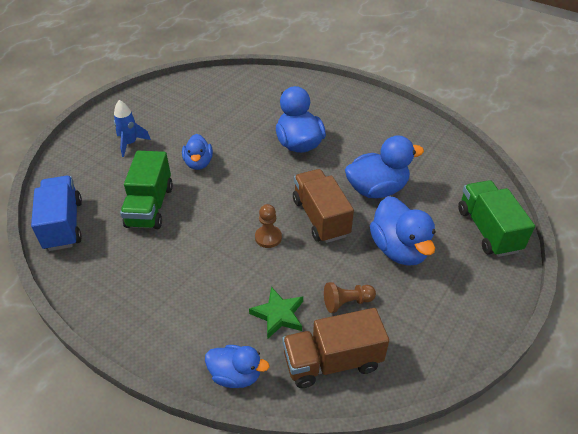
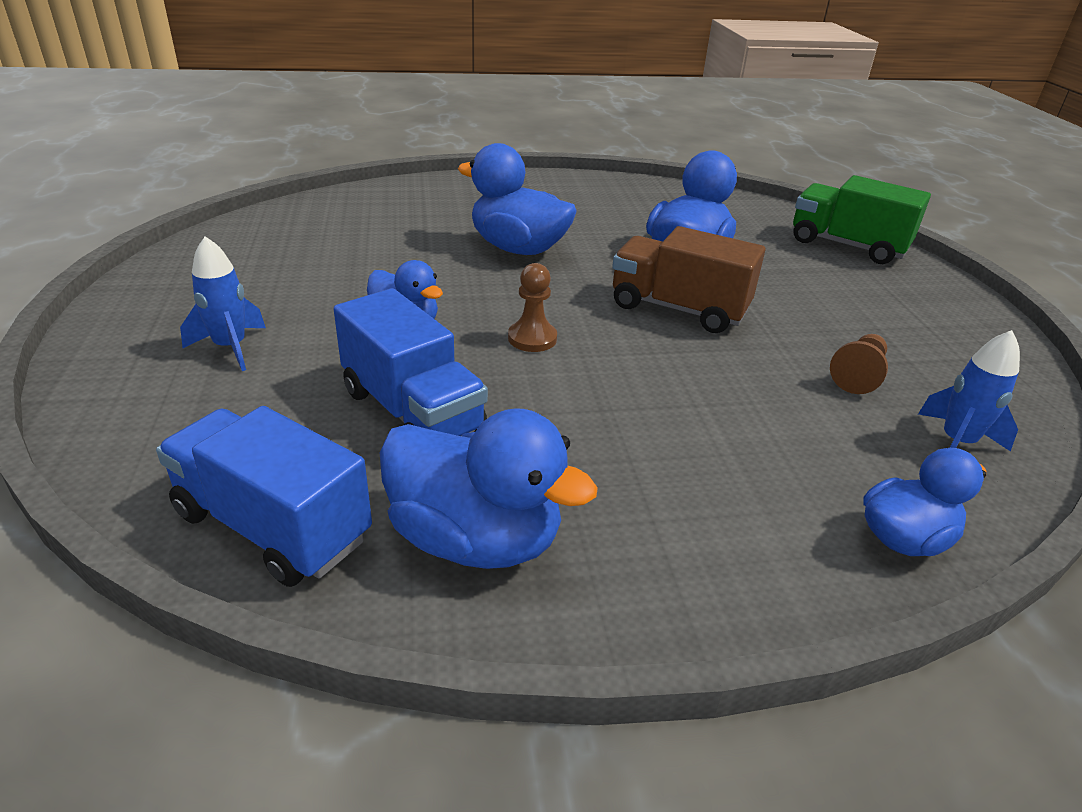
camera: 45 degrees left, 10 degrees down
green truck [120,151,173,229] -> blue truck [334,288,488,436]
green star [249,287,303,339] -> none
brown pawn [255,204,282,248] -> brown pawn moved to [508,263,557,352]
brown truck [282,308,389,388] -> blue rocket [918,330,1020,451]
blue duck [370,196,436,266] -> blue duck moved to [380,408,598,569]

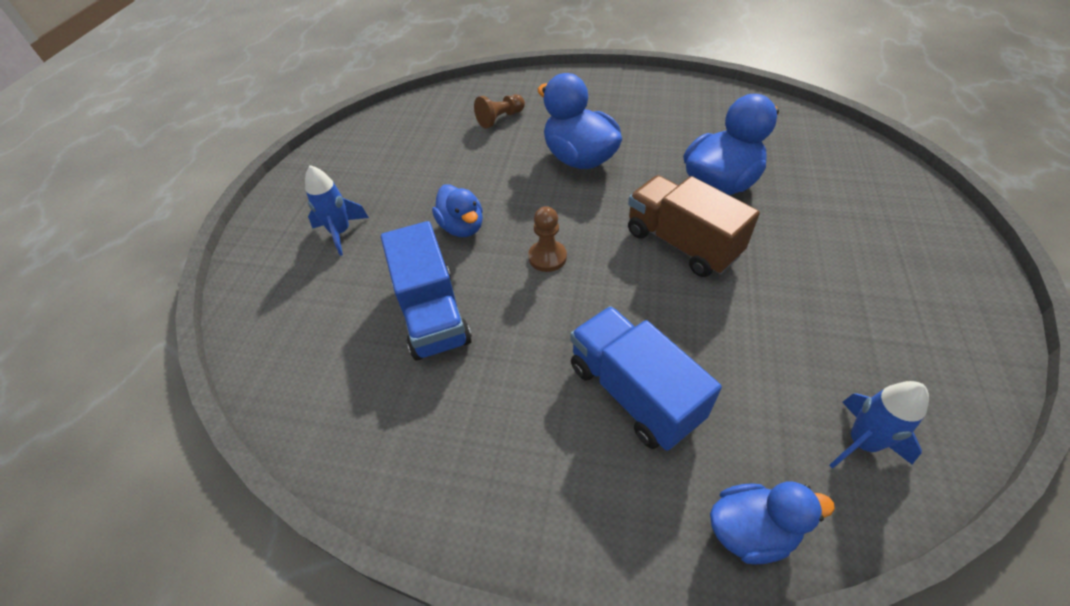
camera: 25 degrees right, 15 degrees up
blue truck [156,406,372,587] -> blue truck moved to [570,306,722,451]
blue duck [380,408,598,569] -> none
green truck [793,175,931,264] -> none
brown pawn [830,334,888,394] -> brown pawn moved to [474,94,525,128]

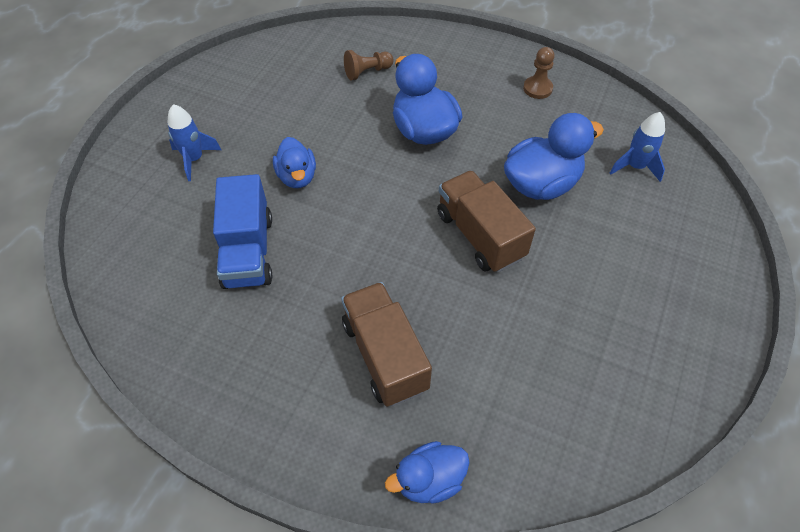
camera: 10 degrees right, 5 degrees up
brown pawn [528,206,567,272] -> brown pawn moved to [523,47,555,99]
blue truck [570,306,722,451] -> brown truck [341,282,432,407]
blue duck [710,482,835,565] -> blue duck turned 150 degrees clockwise [385,441,470,504]
blue rocket [829,381,929,469] -> blue rocket moved to [610,112,665,182]

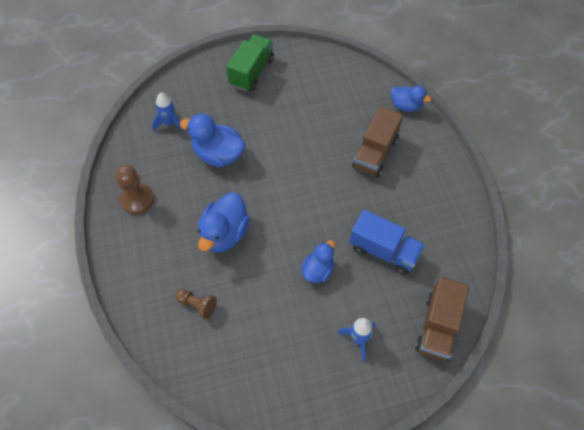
camera: 130 degrees left, 5 degrees up
blue truck [213,174,272,289] -> blue truck turned 75 degrees clockwise [349,210,425,275]
brown truck [437,170,536,273] -> brown truck moved to [415,277,469,361]
brown pawn [523,47,555,99] -> brown pawn [115,165,154,214], size x1.53
none -> green truck [226,34,274,92]

